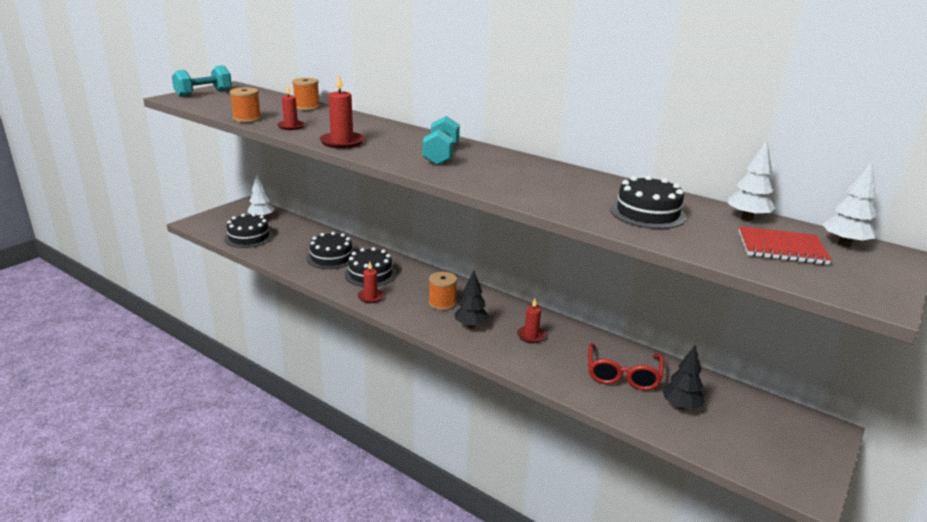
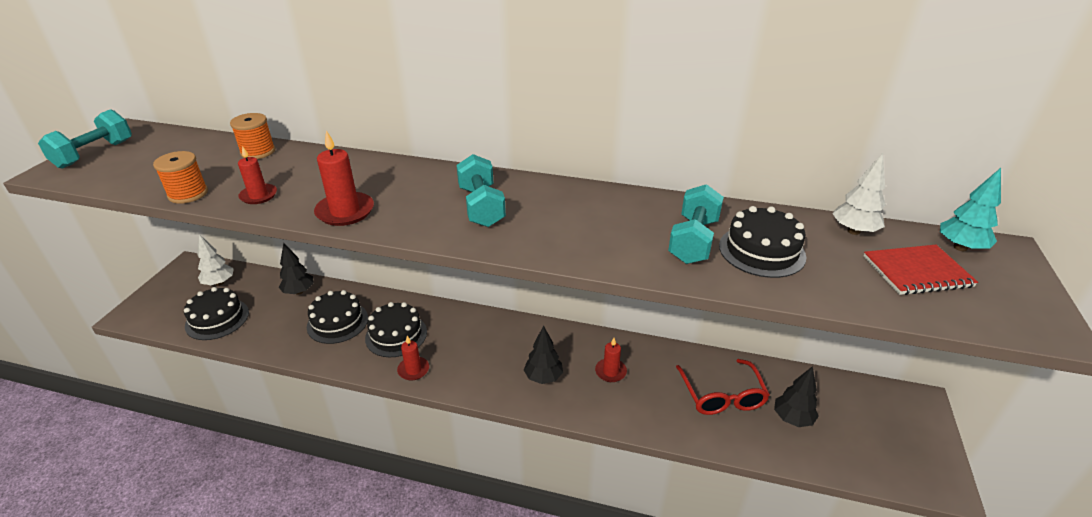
camera: 20 degrees left, 10 degrees up
orange spool [429,272,457,310] -> none
white tree [823,161,876,247] -> turquoise tree [940,168,1001,251]
none -> black tree [279,243,314,295]
none -> turquoise dumbbell [668,184,724,264]

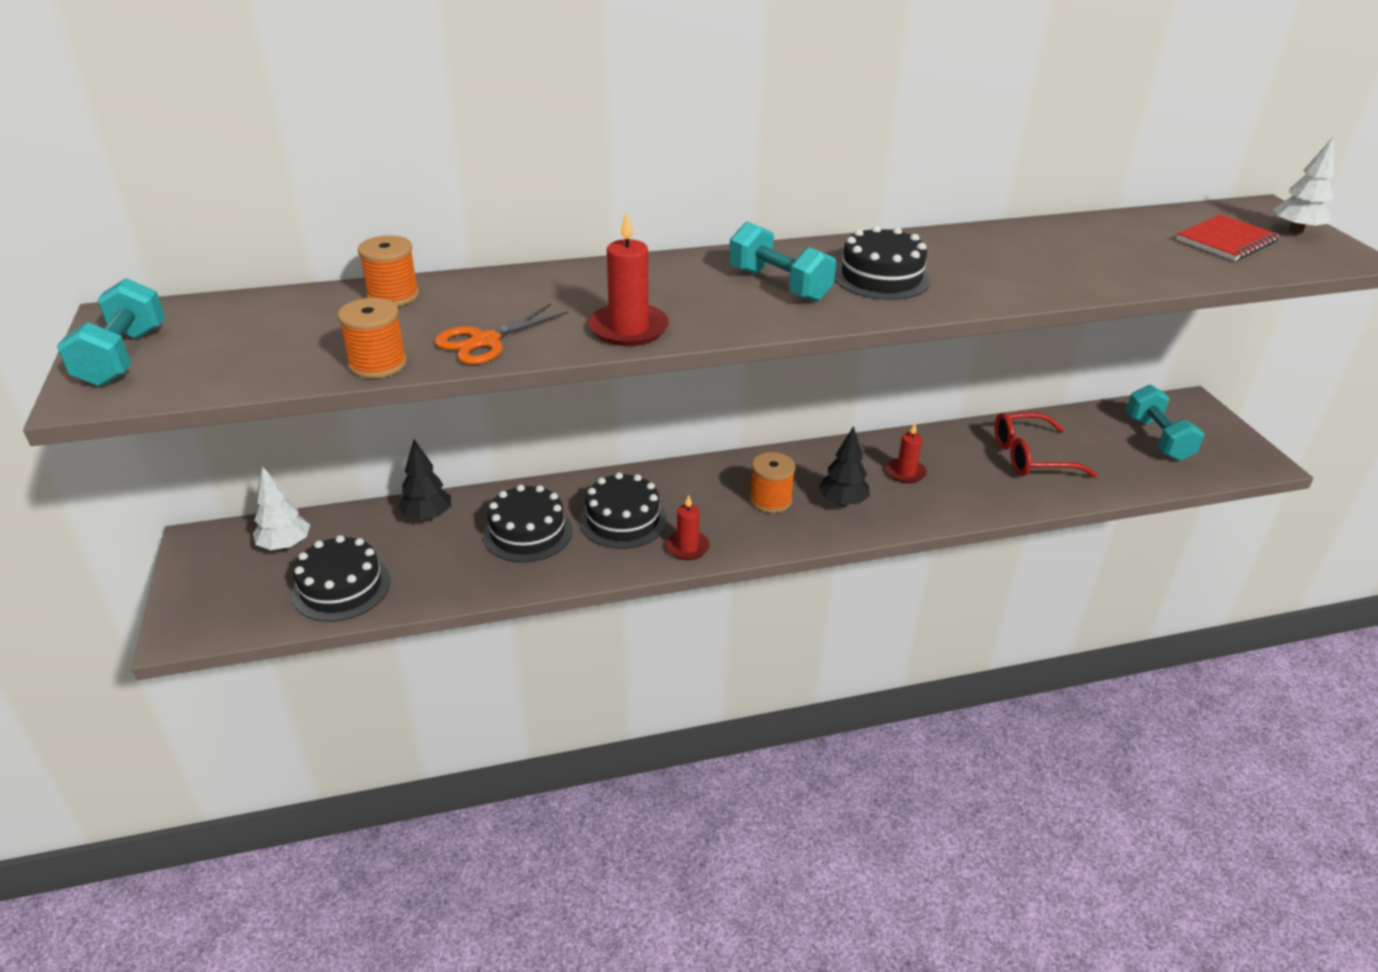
camera: 30 degrees left, 0 degrees up
red candle [238,146,277,204] -> orange scissors [435,304,569,365]
turquoise dumbbell [668,184,724,264] -> turquoise dumbbell moved to [1126,384,1205,461]
red glasses [676,359,770,415] -> red glasses turned 120 degrees clockwise [995,412,1098,478]
black cake [719,206,806,278] -> black cake moved to [834,226,931,300]
black tree [774,366,819,427] -> none
white tree [832,153,886,235] -> white tree moved to [1273,136,1334,234]
turquoise tree [940,168,1001,251] -> none
none -> orange spool [750,452,796,513]

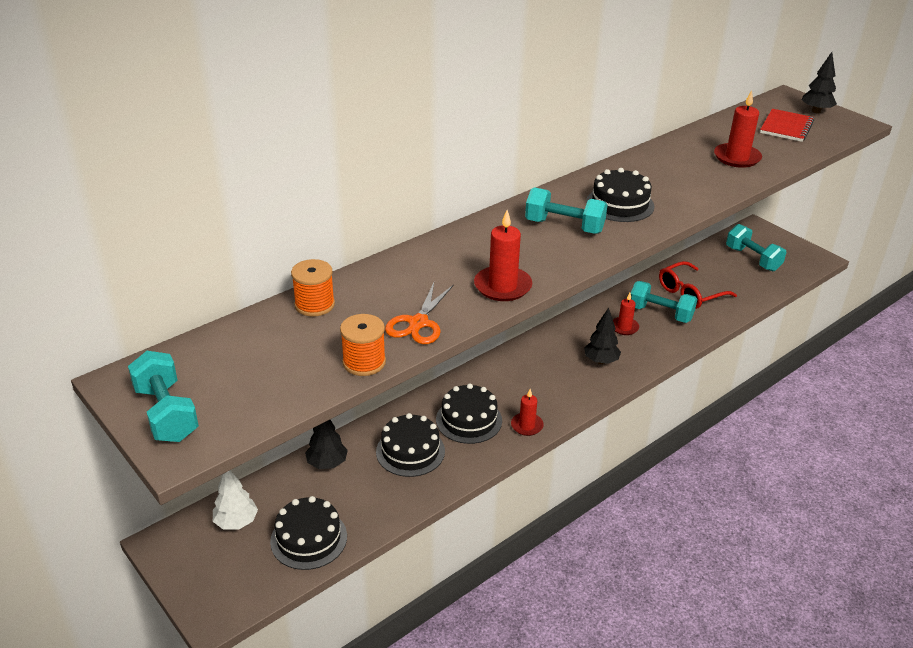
camera: 25 degrees left, 0 degrees up
orange spool [750,452,796,513] -> none
white tree [1273,136,1334,234] -> black tree [801,52,837,113]
none -> turquoise dumbbell [631,281,697,323]
none -> red candle [714,90,762,168]

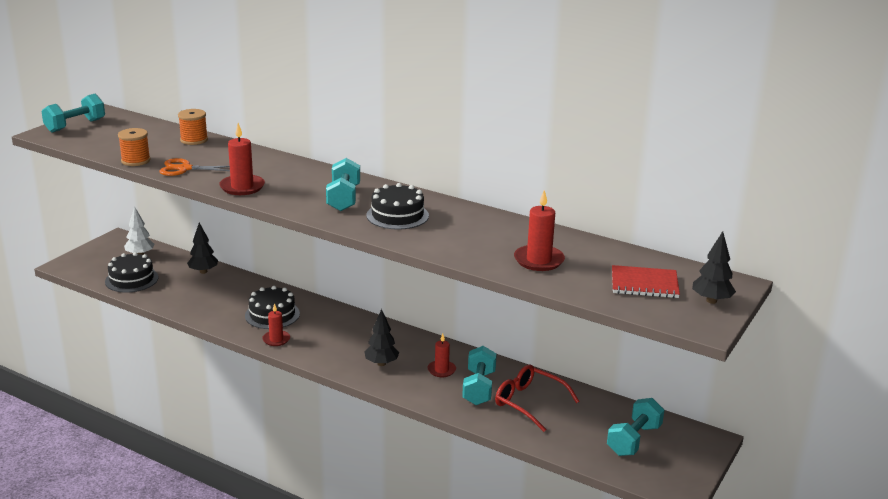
camera: 70 degrees right, 10 degrees down
black cake [376,413,445,477] -> none

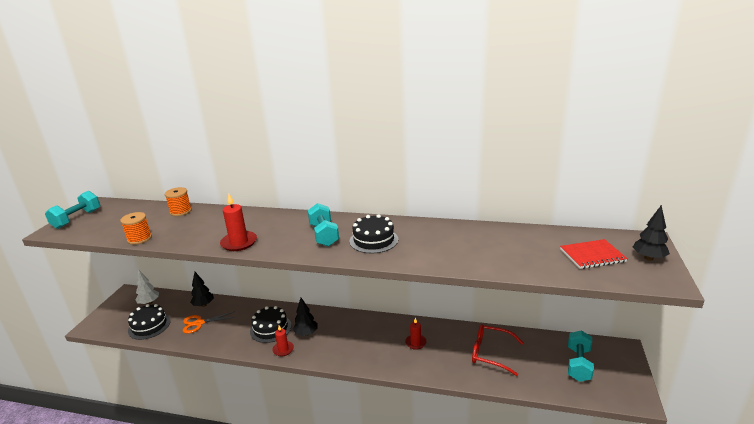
camera: 15 degrees left, 0 degrees up
orange scissors [159,158,230,176] -> orange scissors moved to [183,311,235,334]
black tree [365,309,399,366] -> black tree moved to [293,298,318,336]
turquoise dumbbell [462,346,497,405] -> none
red candle [514,190,565,271] -> none

